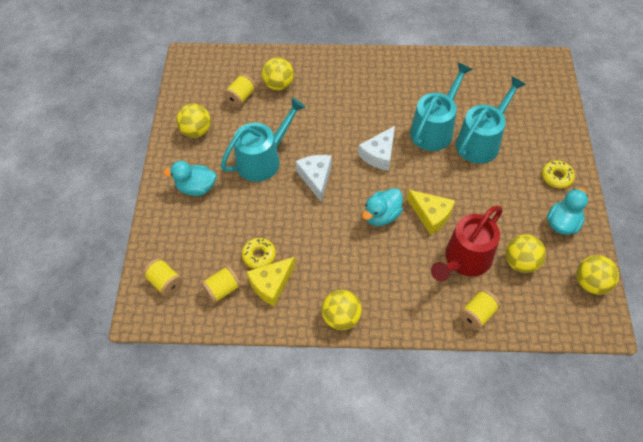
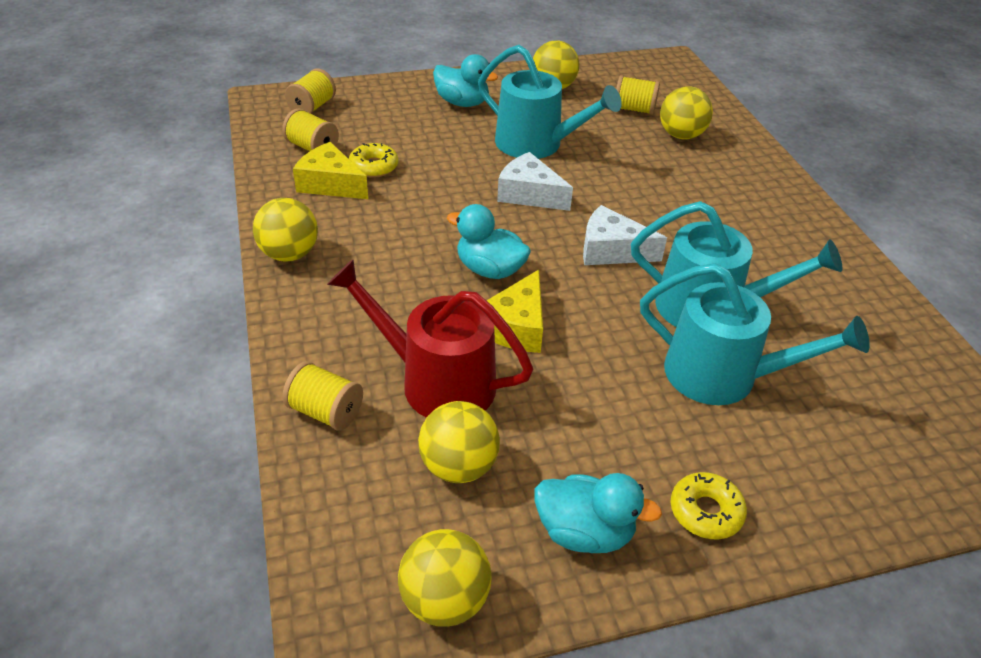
camera: 70 degrees right, 15 degrees down
turquoise duck [163,161,216,196] -> turquoise duck turned 135 degrees clockwise [433,54,498,107]
white cheese [295,155,332,201] -> white cheese turned 120 degrees counterclockwise [497,152,573,211]

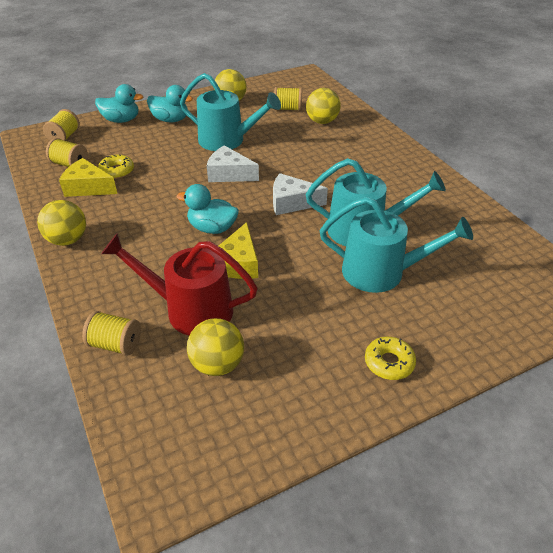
camera: 10 degrees left, 0 degrees up
yellow ball [398,529,492,627] -> none
turquoise duck [534,473,662,553] -> turquoise duck moved to [95,84,143,123]

